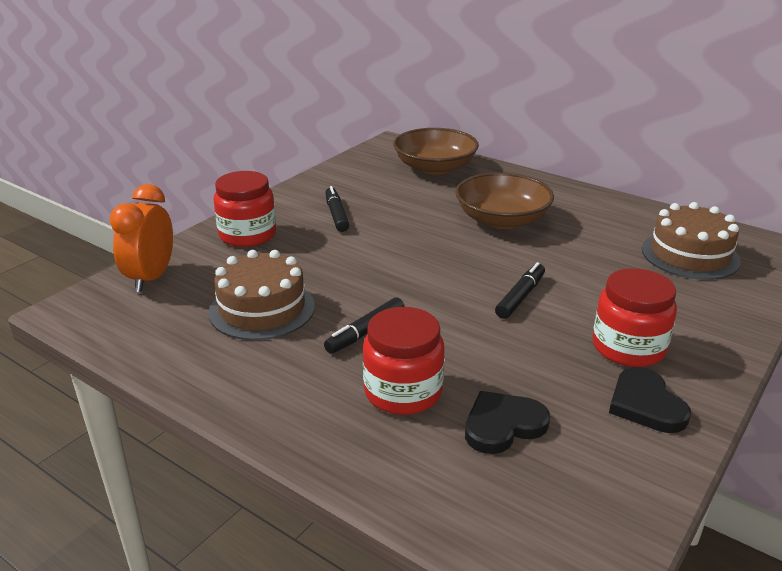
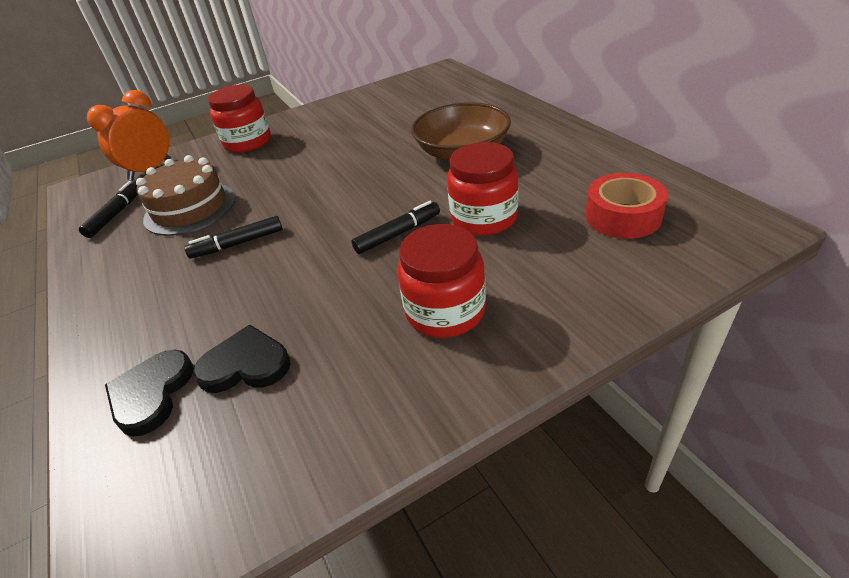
camera: 30 degrees right, 10 degrees up
black marker [325,186,349,232] -> black marker moved to [79,181,138,238]
red jar [363,307,445,415] -> red jar moved to [447,142,519,236]
brown bowl [393,128,479,175] -> none
black heart [609,367,691,433] -> black heart moved to [105,350,193,437]
brown cake [642,202,741,280] -> red tape [585,173,668,239]

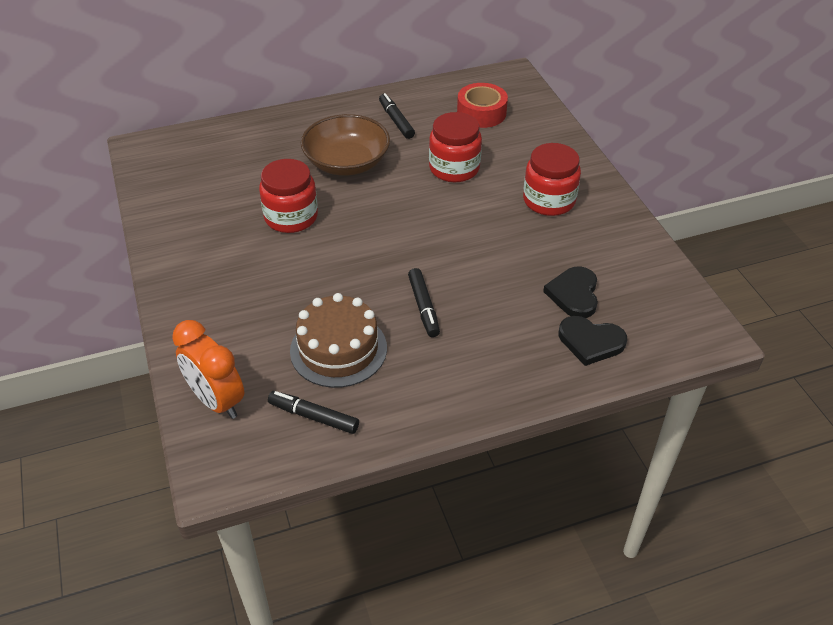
camera: 85 degrees left, 5 degrees up
red jar [208,85,271,153] -> red jar moved to [259,159,318,233]
black marker [352,201,440,254] -> black marker moved to [379,93,415,139]

